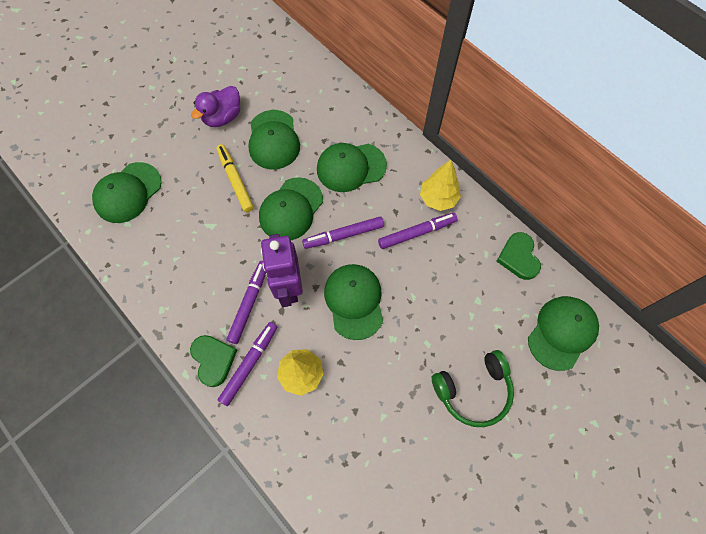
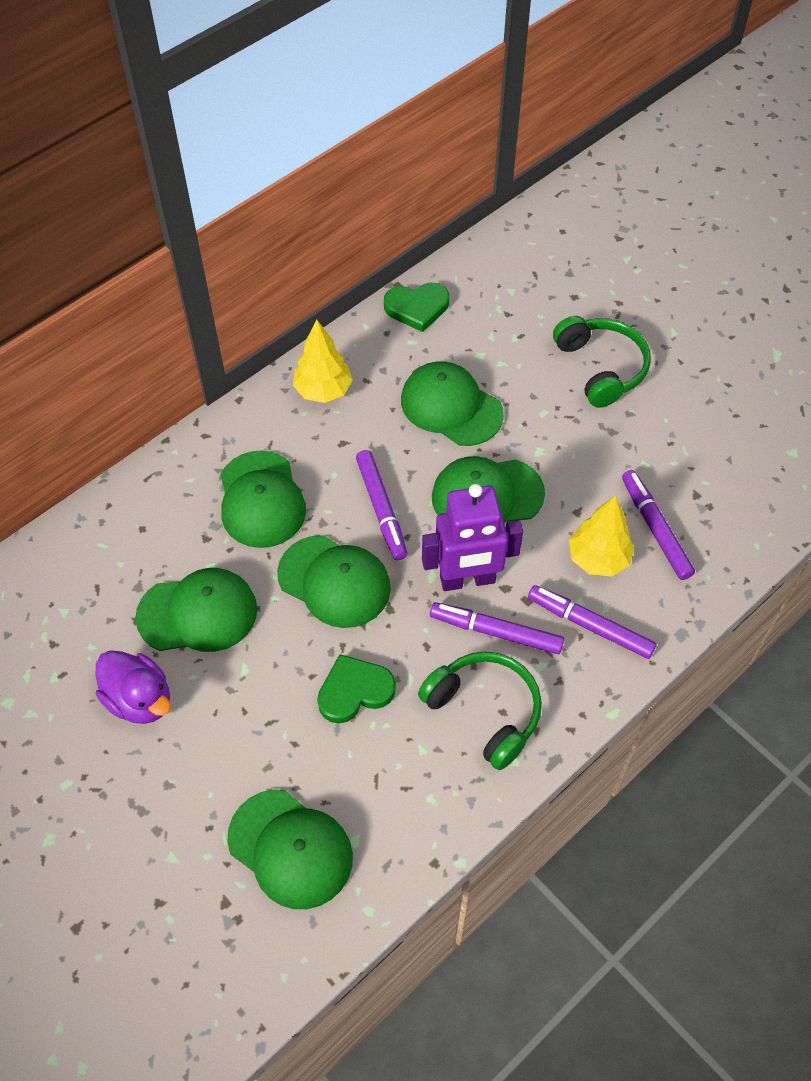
camera: 90 degrees left, 10 degrees down
green heart [190,335,237,387] -> green heart moved to [317,654,396,724]
yellow marker [216,144,254,212] -> none
purple marker [378,213,458,249] -> purple marker moved to [622,470,695,580]
green cap [528,296,599,371] -> green cap moved to [401,361,504,446]
none -> green headphones [418,651,542,770]

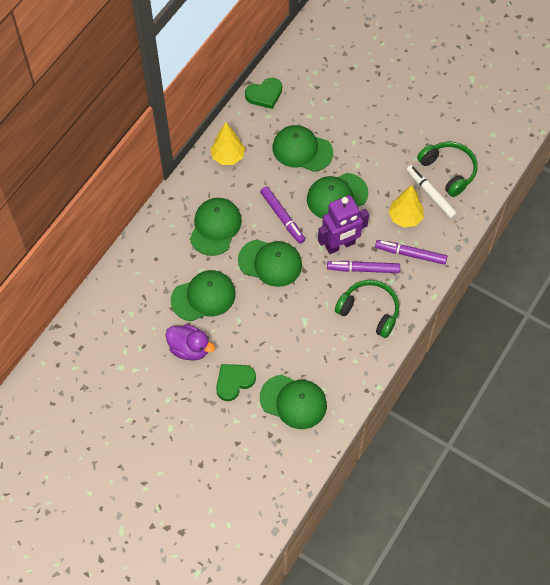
camera: 15 degrees left, 5 degrees up
green cap [220,450,306,548] -> green cap turned 135 degrees counterclockwise [190,198,242,256]
green heart [317,654,396,724] -> green heart moved to [216,364,256,401]
green headphones [553,316,651,408] -> green headphones moved to [417,142,478,197]
purple marker [622,470,695,580] -> white marker [406,165,458,219]

